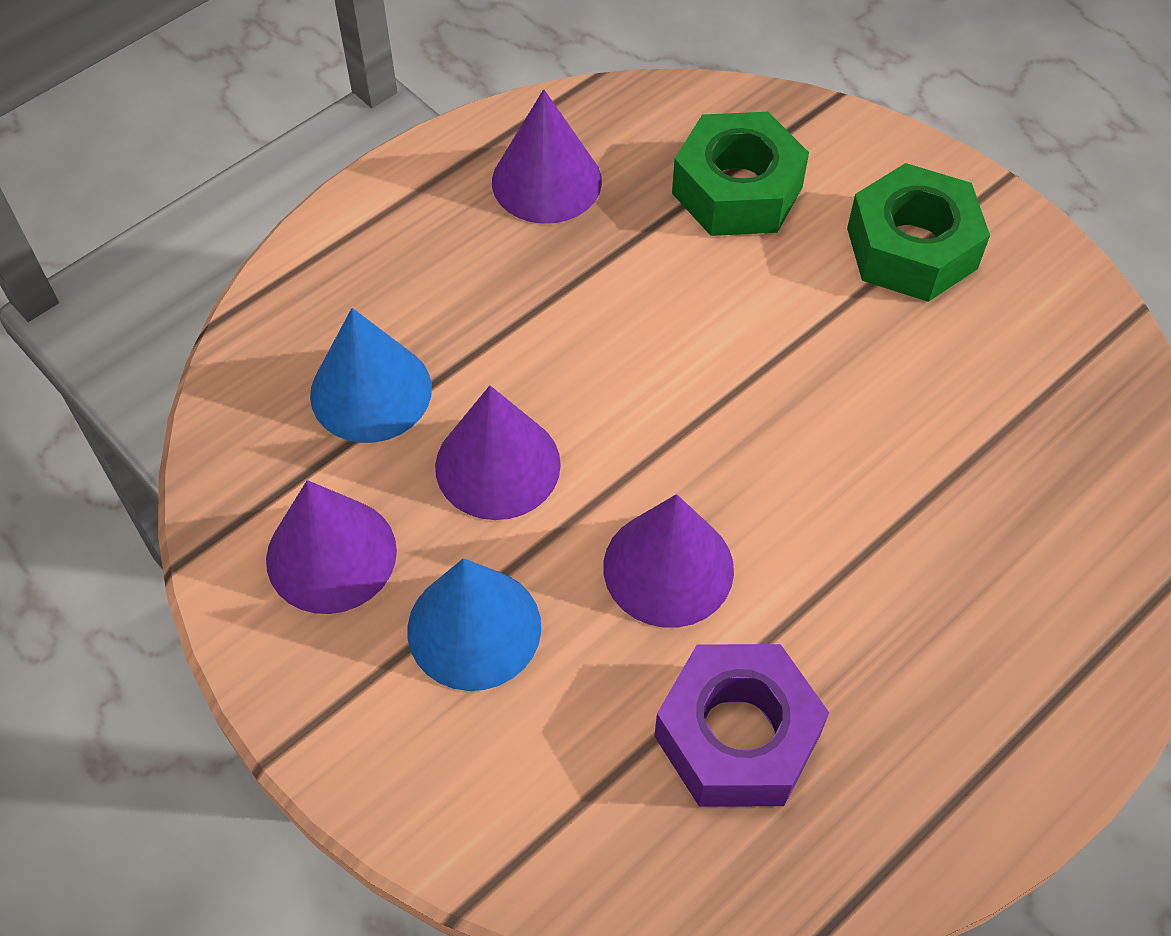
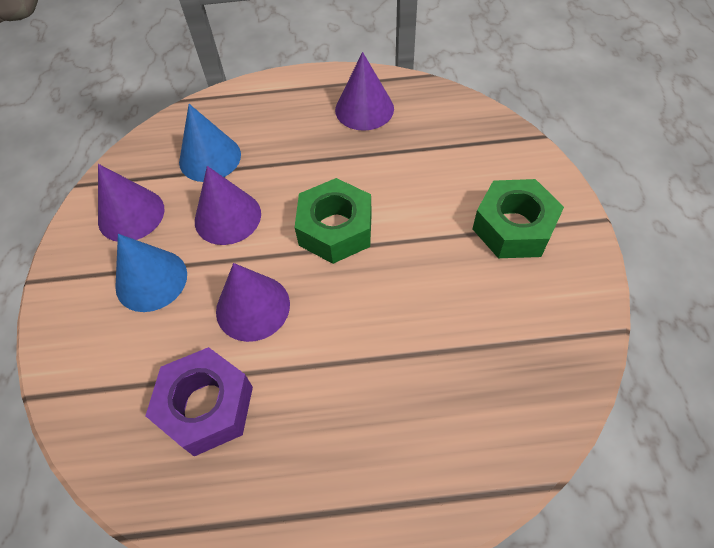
camera: 40 degrees right, 0 degrees up
green nut [672,112,809,236] -> green nut moved to [295,178,372,264]

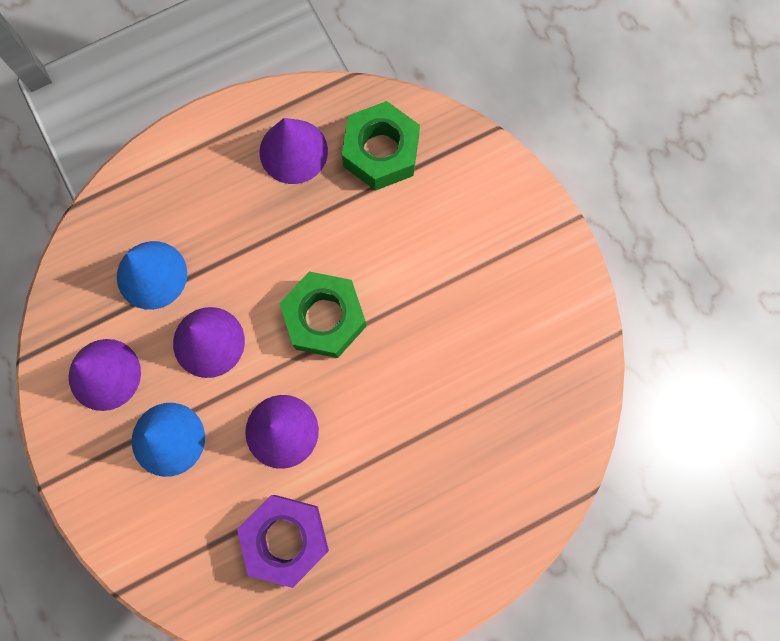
camera: 25 degrees left, 20 degrees up
green nut [473,179,564,258] -> green nut moved to [342,101,420,191]

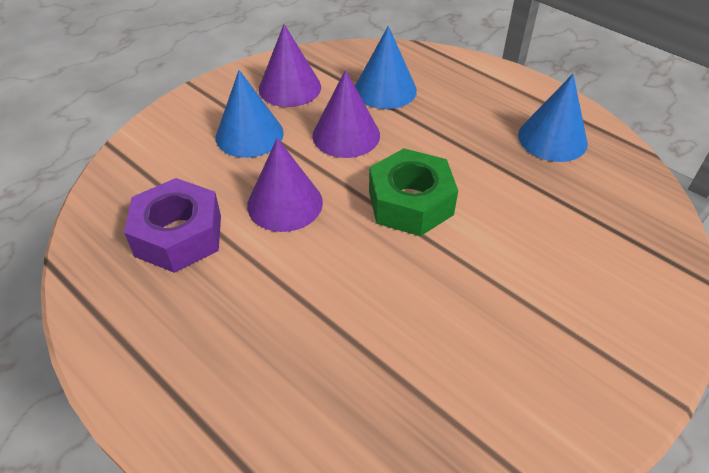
camera: 70 degrees right, 30 degrees down
purple cone [260,118,328,184] -> blue cone [518,74,588,162]
green nut [342,101,420,191] -> none

